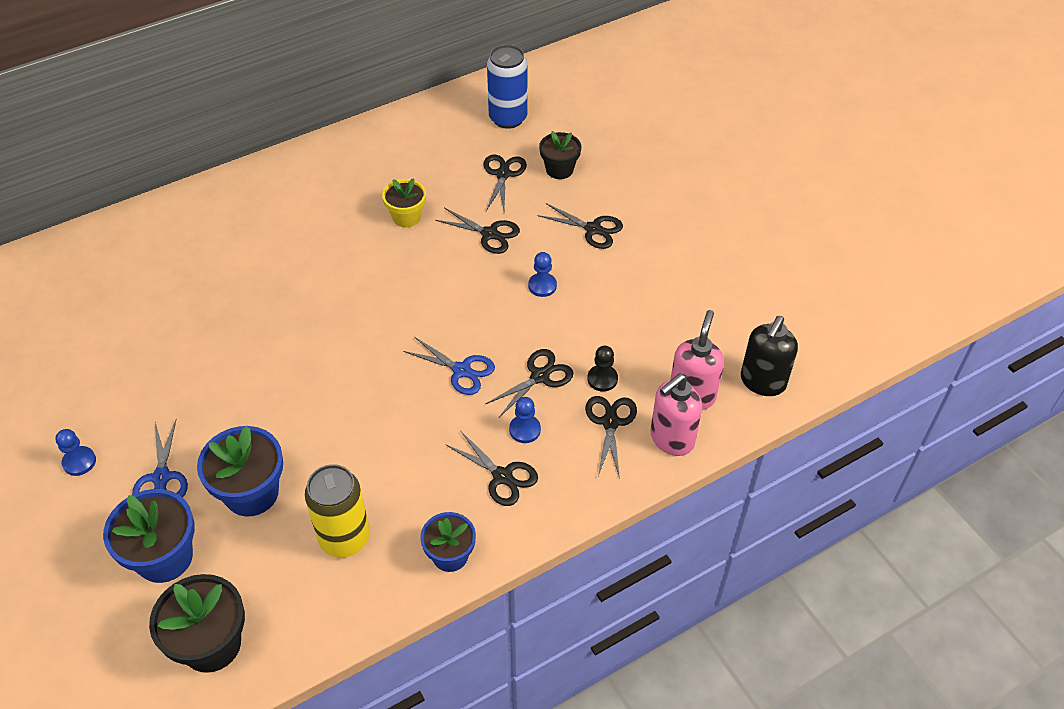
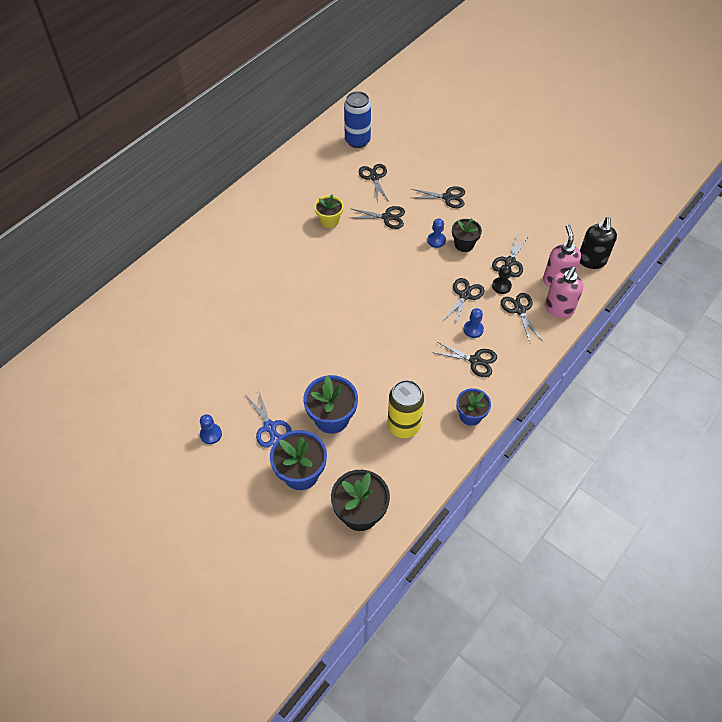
camera: 20 degrees left, 5 degrees up
blue scissors [403,337,495,395] -> none
black flower pot [539,131,581,179] -> black flower pot moved to [452,218,482,252]
none -> black scissors [492,234,529,277]

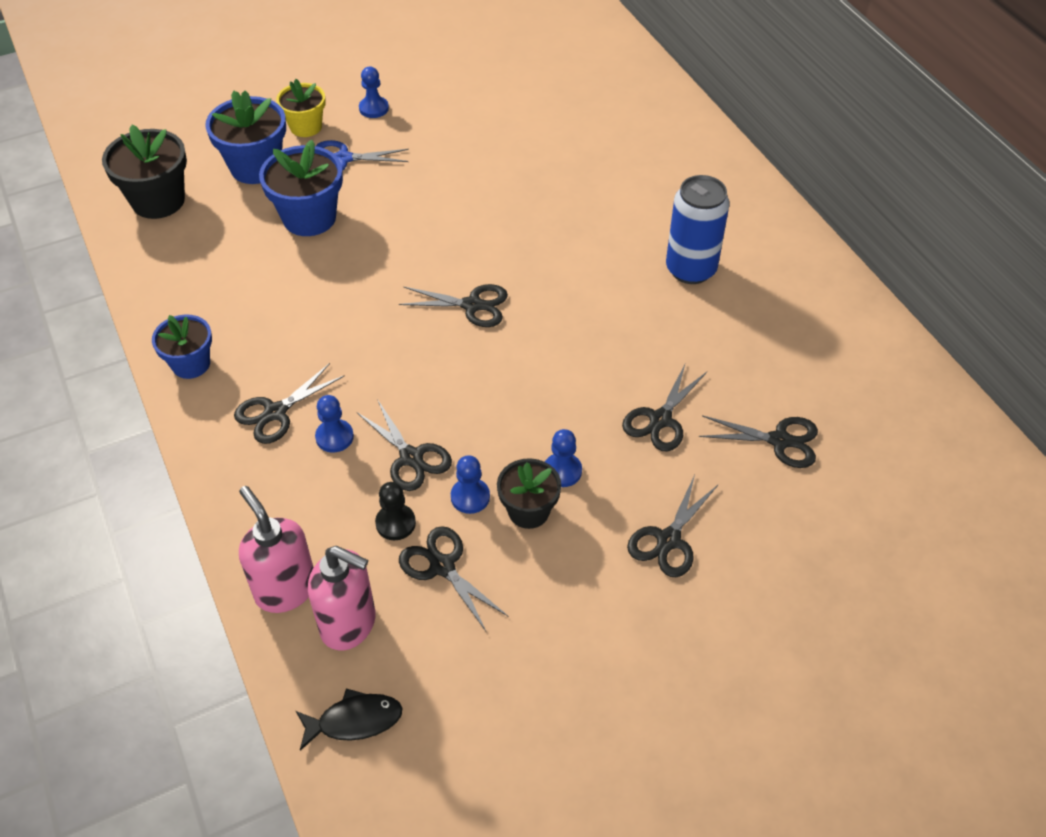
camera: 115 degrees right, 5 degrees down
yellow flower pot [314,195,344,228] -> yellow flower pot moved to [276,79,326,137]
blue can [344,91,371,148] -> blue can moved to [666,175,730,284]
yellow can [387,380,424,438] -> none
black scissors [501,293,542,342] -> black scissors moved to [399,284,508,327]
black soap dispenser [579,217,617,269] -> black fish [296,688,403,751]
none -> blue pawn [451,455,490,514]

